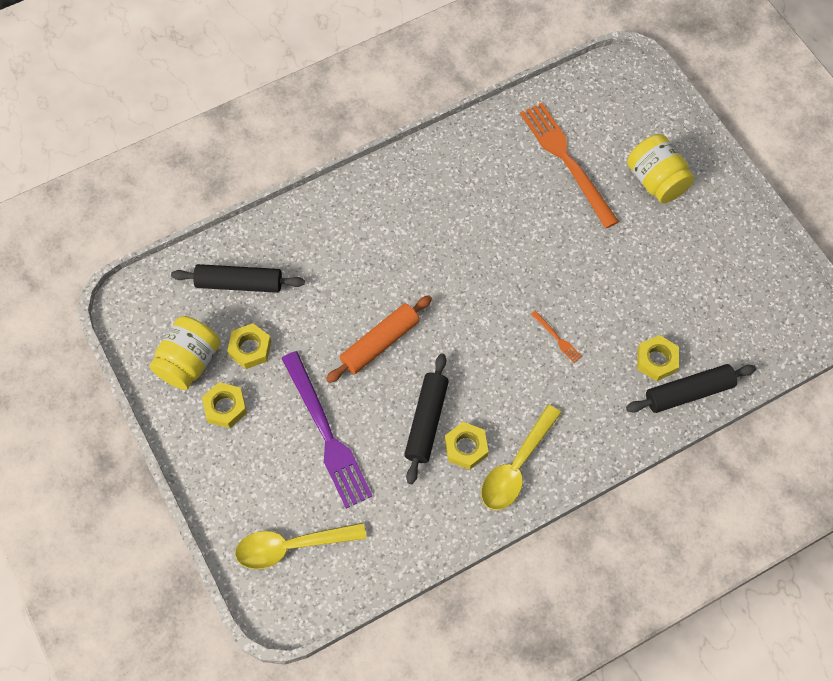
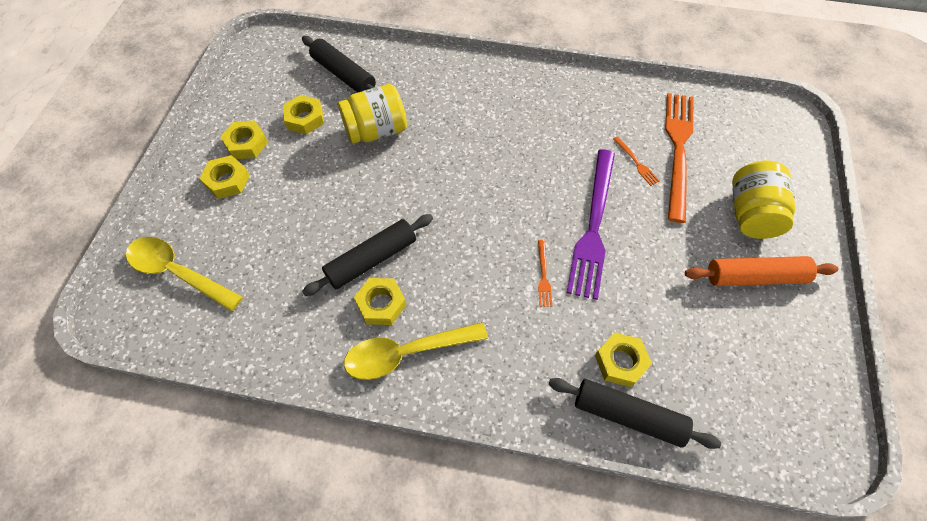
camera: 40 degrees right, 5 degrees down
yellow jar [150,316,220,390] -> yellow jar moved to [338,84,407,144]
purple fork [281,351,373,508] -> purple fork moved to [567,149,615,300]
orange rolling pin [326,295,432,383] -> orange rolling pin moved to [685,256,838,286]
none -> yellow nut [199,155,250,199]
none -> orange fork [613,136,660,186]

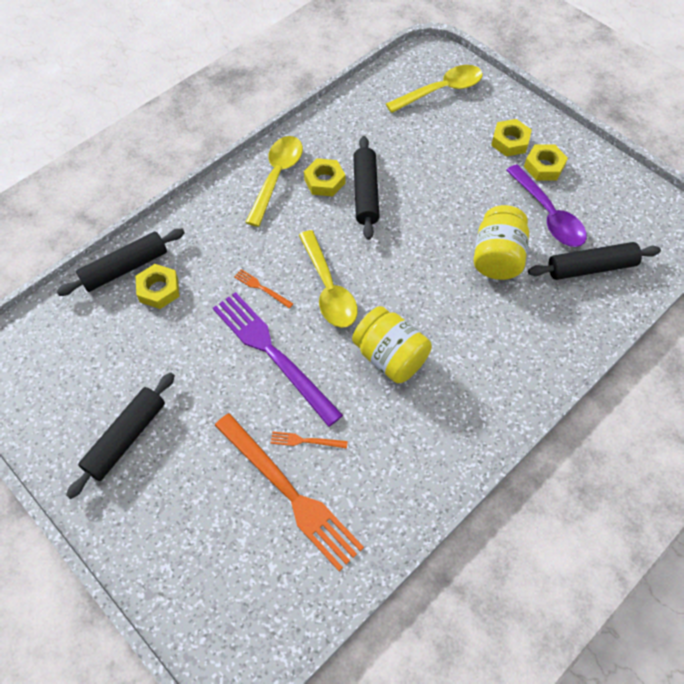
camera: 125 degrees right, 0 degrees up
yellow nut [283,95,324,135] -> purple spoon [506,164,587,247]
orange rolling pin [685,256,838,286] -> black rolling pin [66,372,175,499]
yellow jar [732,161,795,239] -> yellow jar moved to [352,306,432,383]
none -> yellow spoon [299,230,358,328]

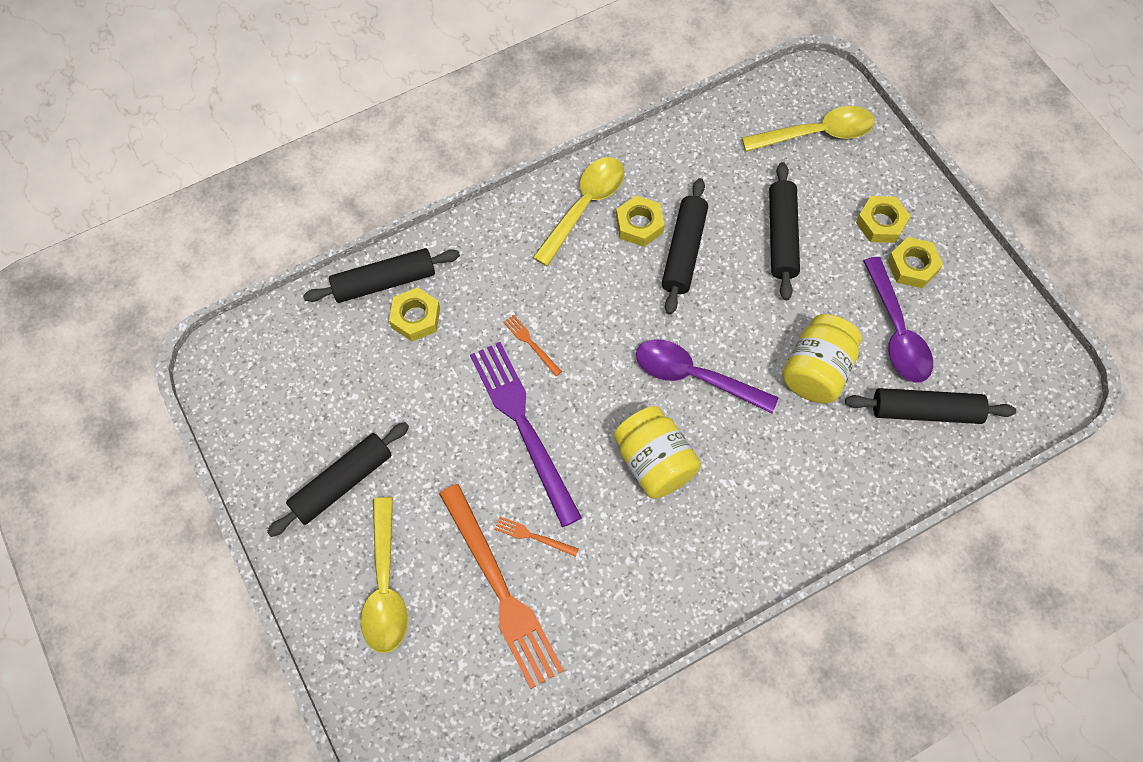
camera: 15 degrees right, 5 degrees up
yellow spoon [299,230,358,328] -> yellow spoon moved to [361,497,408,653]
none -> purple spoon [636,339,778,414]
none -> black rolling pin [769,162,800,300]

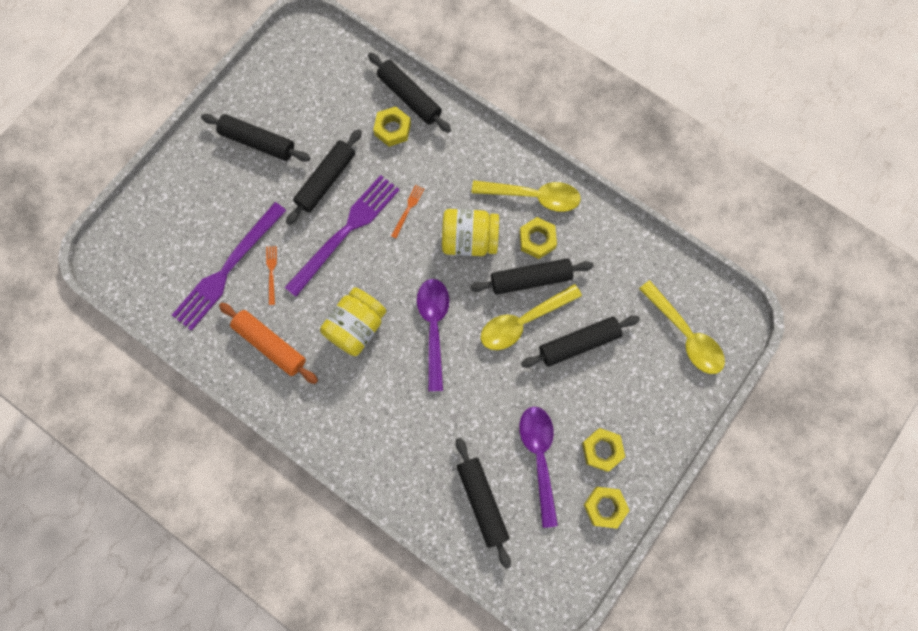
camera: 65 degrees right, 10 degrees up
yellow spoon [361,497,408,653] -> yellow spoon moved to [481,284,582,350]
orange fork [439,484,564,689] -> purple fork [172,202,286,331]
yellow jar [782,314,862,403] -> yellow jar moved to [442,209,499,256]
yellow nut [856,196,911,243] -> yellow nut moved to [584,487,630,529]
purple spoon [863,257,933,383] -> purple spoon turned 120 degrees clockwise [519,407,558,528]
none -> orange rolling pin [219,303,318,384]
none -> black rolling pin [286,129,362,225]

